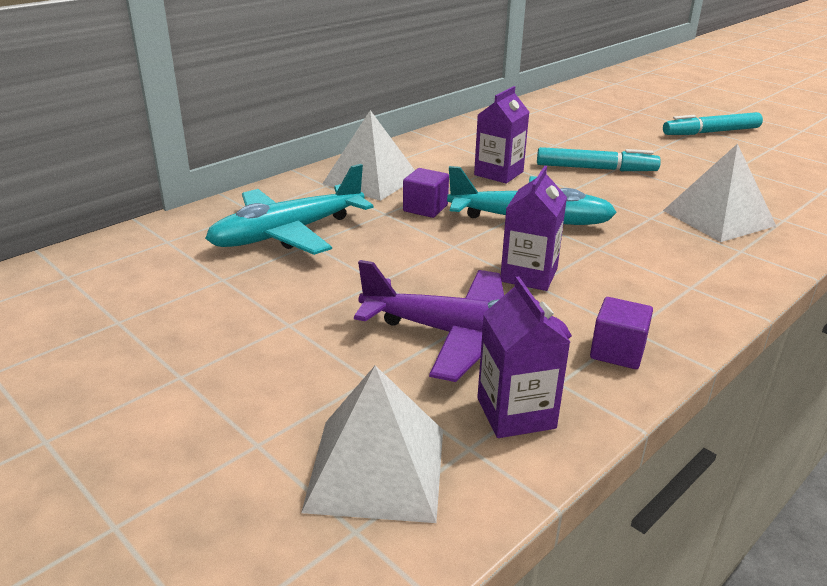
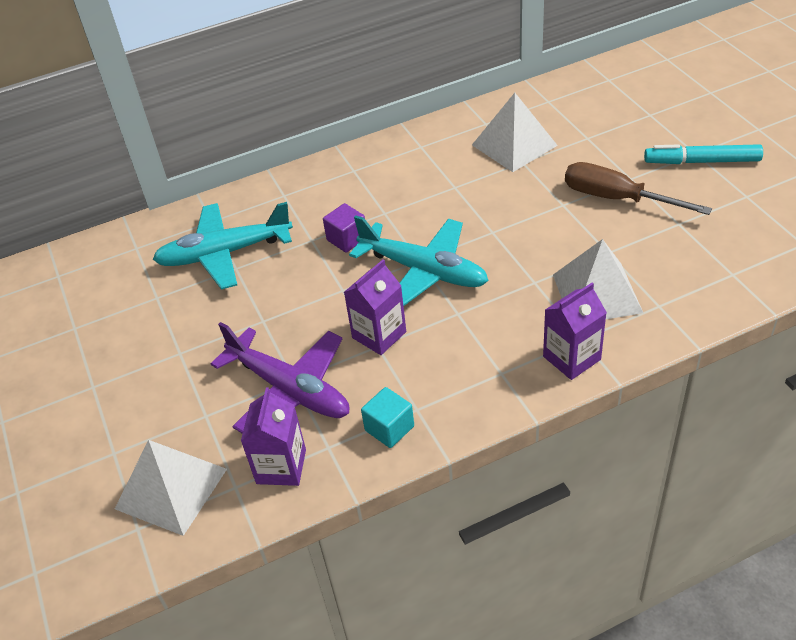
camera: 25 degrees right, 15 degrees up
white pyramid [322,110,415,201] -> white pyramid moved to [472,93,558,172]
purple carton [474,86,529,184] -> purple carton moved to [543,283,607,380]
turquoise marker [537,147,661,171] -> none
purple cube [590,297,653,369] -> turquoise cube [361,387,414,448]
none -> brown screwdriver [565,162,712,215]

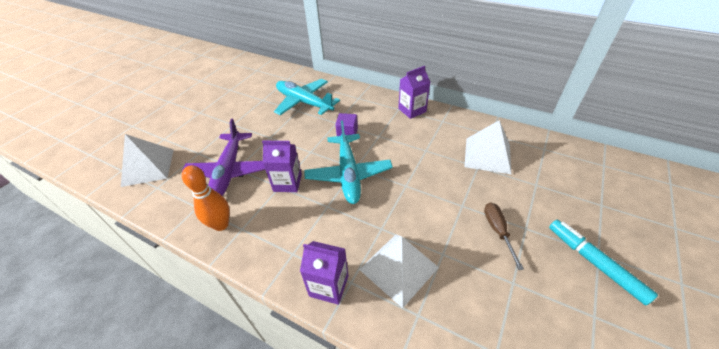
camera: 50 degrees right, 0 degrees up
purple carton [241,387,306,486] -> purple carton moved to [398,66,430,119]
turquoise cube [361,387,414,448] -> orange bowling pin [182,165,230,231]
brown screwdriver [565,162,712,215] -> brown screwdriver [484,202,524,270], size x0.63

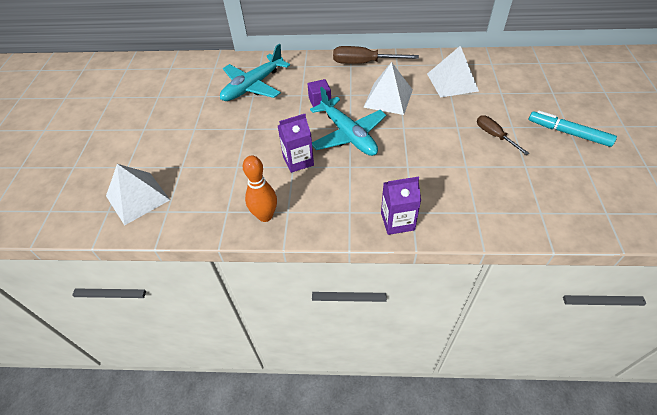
camera: 25 degrees left, 5 degrees up
purple plane [182,119,265,196] -> none
turquoise plane [274,79,340,115] -> turquoise plane turned 60 degrees counterclockwise [220,44,290,101]
white pyramid [359,234,439,308] -> white pyramid moved to [363,62,413,115]
purple carton [398,66,430,119] -> brown screwdriver [333,46,419,64]

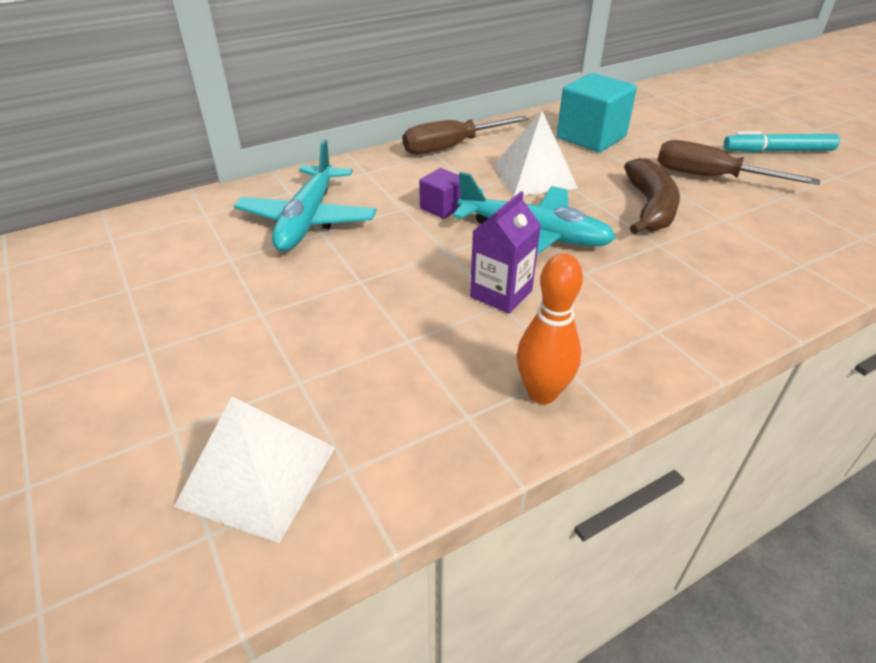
camera: 35 degrees left, 10 degrees down
purple carton [381,177,421,235] -> none
white pyramid [427,46,479,98] -> turquoise cube [557,73,637,152]
brown screwdriver [477,115,529,155] -> brown screwdriver [658,140,820,185], size x1.60
none -> brown banana [624,158,680,234]

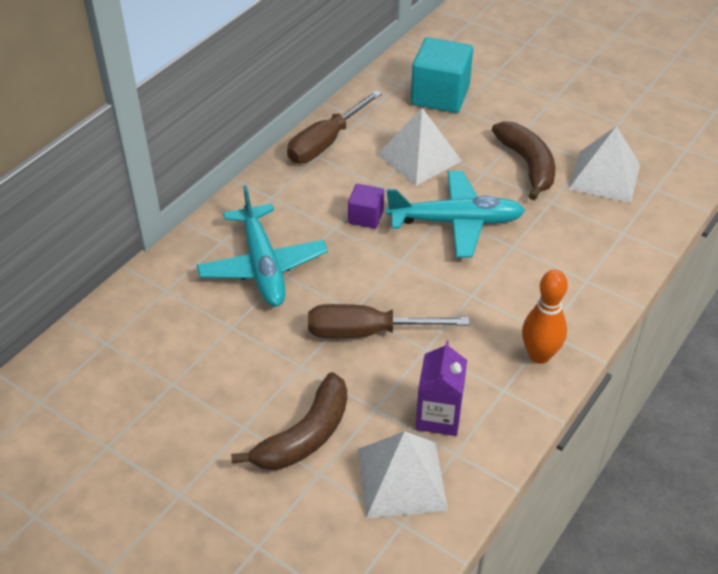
camera: 25 degrees left, 5 degrees up
purple carton [470,191,541,314] -> purple carton moved to [416,341,467,436]
brown screwdriver [658,140,820,185] -> brown screwdriver moved to [308,304,470,338]
turquoise marker [724,131,840,152] -> none
none -> brown banana [231,372,347,470]
none -> white pyramid [568,126,641,203]

